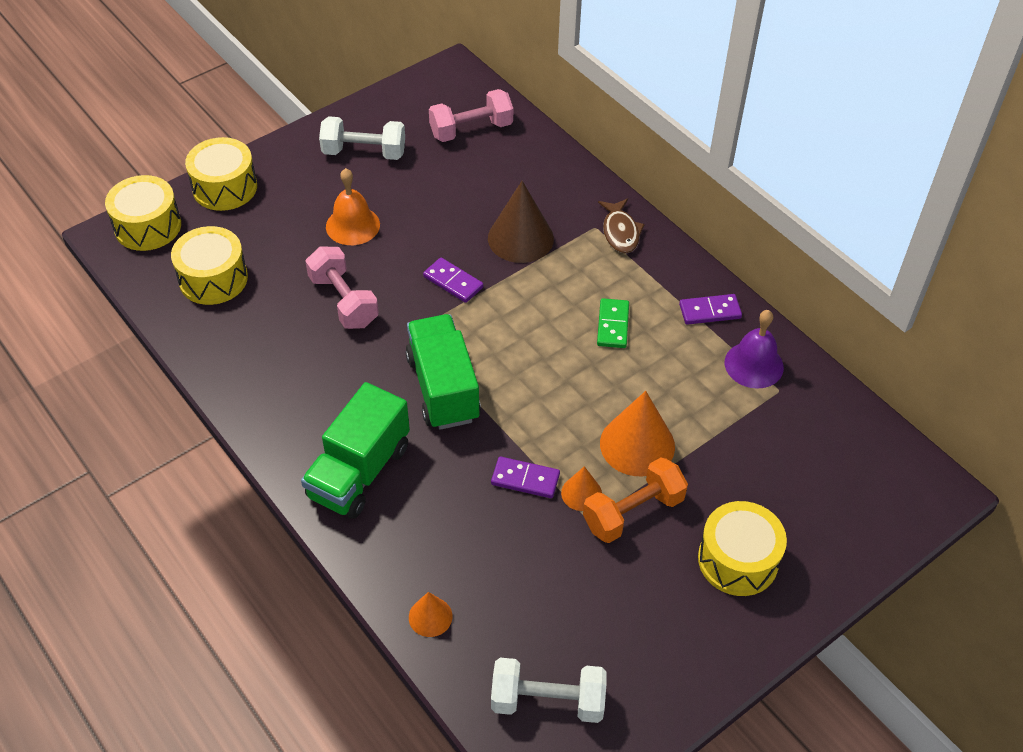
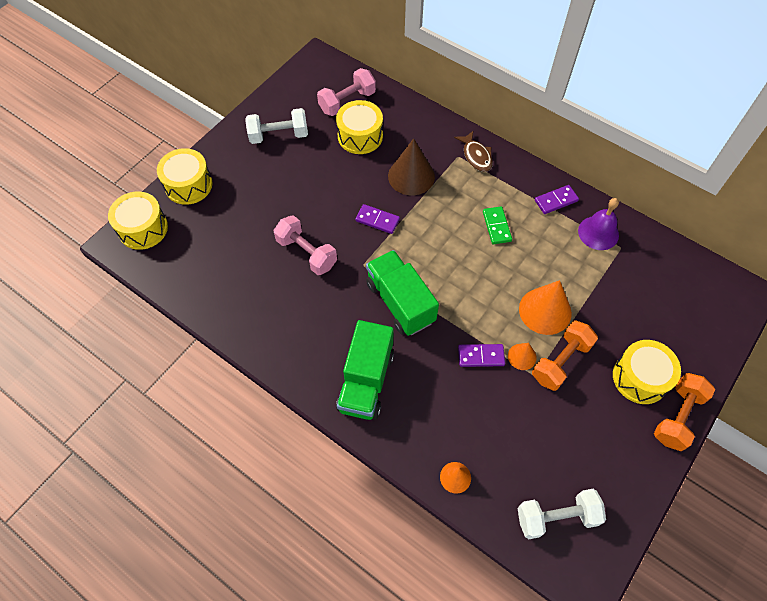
camera: 15 degrees left, 10 degrees up
yellow drum [171,226,248,305] -> yellow drum moved to [336,100,383,154]
orange bell [326,168,380,245] -> none
none -> orange dumbbell [654,373,715,451]

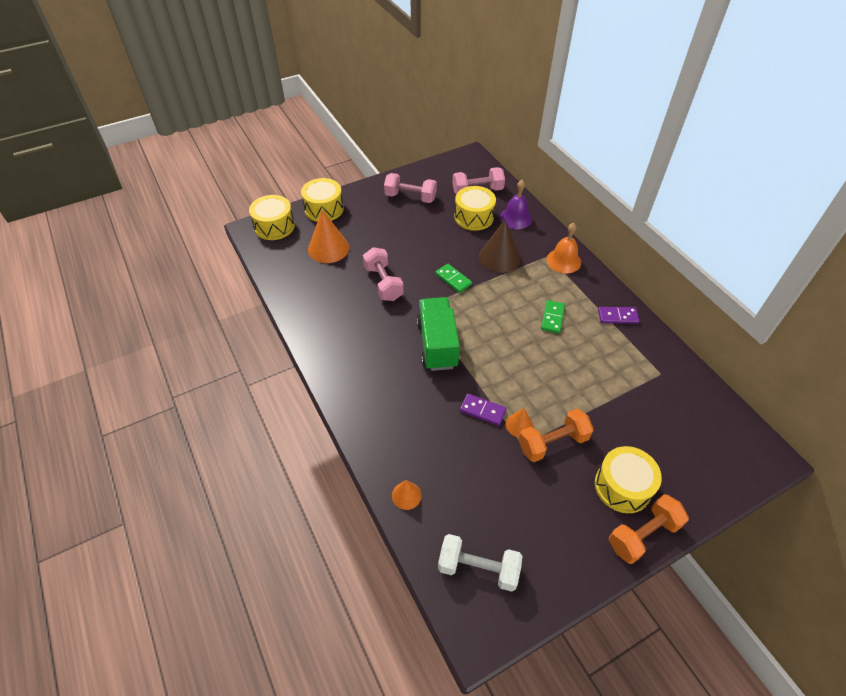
camera: 25 degrees right, 10 degrees down
white dumbbell [245,108,308,144] -> pink dumbbell [384,173,437,203]
green truck [336,320,394,420] -> none
purple domino [355,204,400,234] -> green domino [435,264,472,293]
brown fish [454,131,493,172] -> orange bell [546,223,581,274]
orange cone [519,280,572,335] -> orange cone moved to [308,210,349,263]
purple bell [578,198,619,250] -> purple bell moved to [500,180,532,229]

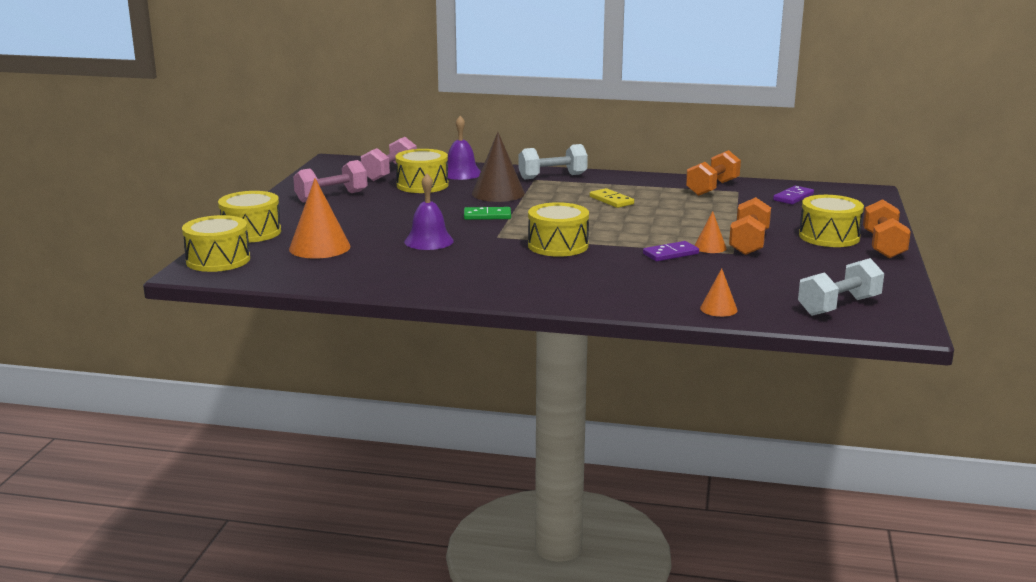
camera: 50 degrees left, 30 degrees down
pink dumbbell [363,247,404,301] -> purple bell [404,174,454,250]
green truck [417,297,460,371] -> yellow drum [528,202,589,257]
green domino [541,300,565,333] -> yellow domino [590,188,634,208]
orange bell [546,223,581,274] -> white dumbbell [518,144,588,179]
purple domino [598,307,640,324] -> purple domino moved to [773,186,814,204]
none -> orange dumbbell [686,150,741,196]

